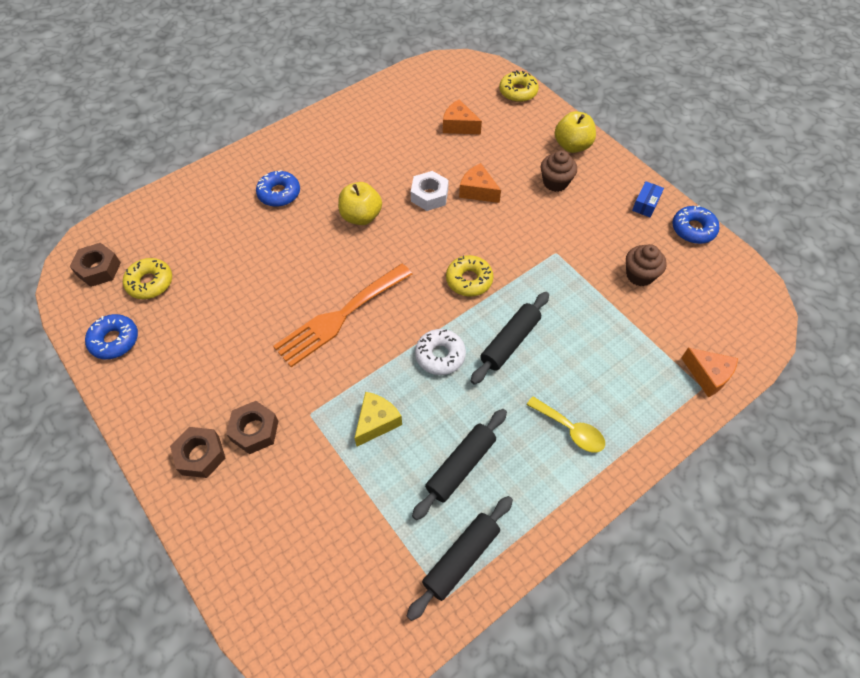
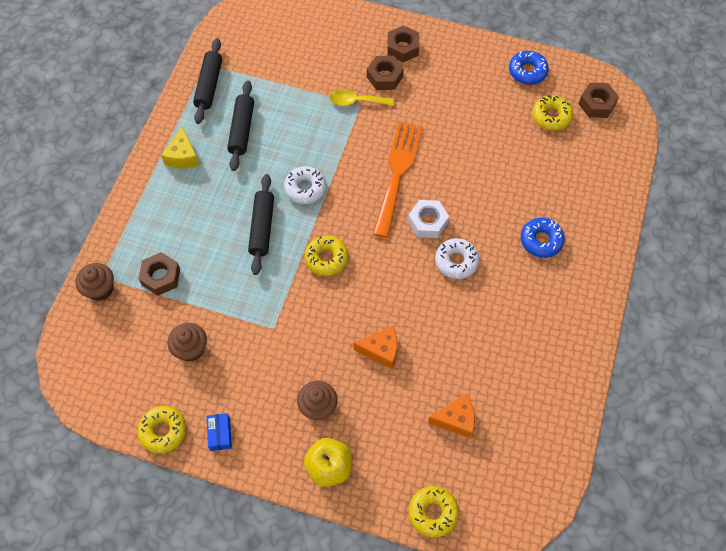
camera: 145 degrees right, 5 degrees up
yellow apple [338,182,382,225] -> white donut [435,238,479,279]
yellow cheese [355,392,402,446] -> yellow cheese moved to [161,126,199,168]
white nut [411,171,449,211] -> white nut moved to [408,200,449,238]
yellow spoon [527,396,605,453] -> yellow spoon moved to [329,89,394,106]
blue donut [672,205,719,244] -> yellow donut [137,406,186,454]
orange cheese [681,348,738,398] -> brown cupcake [75,263,114,301]
none -> brown nut [138,252,180,296]

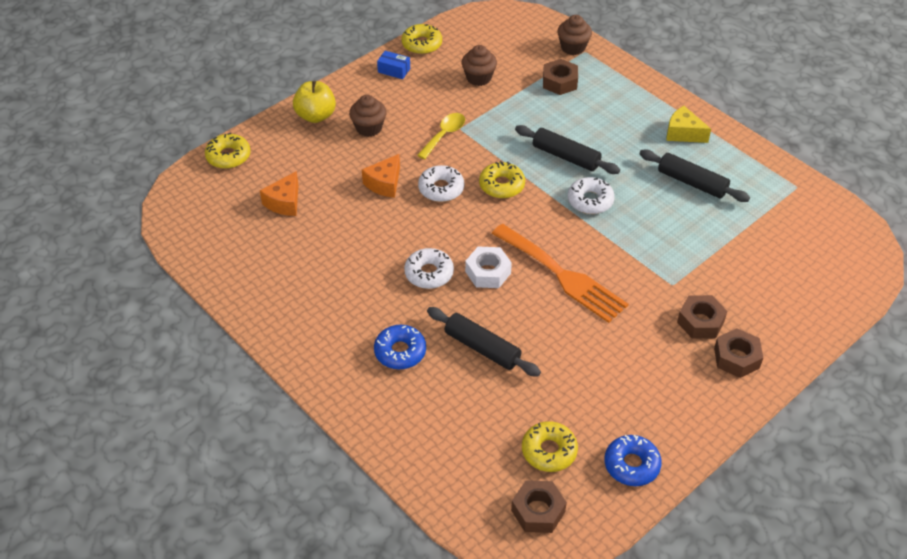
camera: 120 degrees right, 15 degrees down
black rolling pin [193,38,222,124] -> black rolling pin moved to [427,307,541,377]
yellow spoon [329,89,394,106] -> yellow spoon moved to [417,113,465,159]
none -> white donut [418,165,464,202]

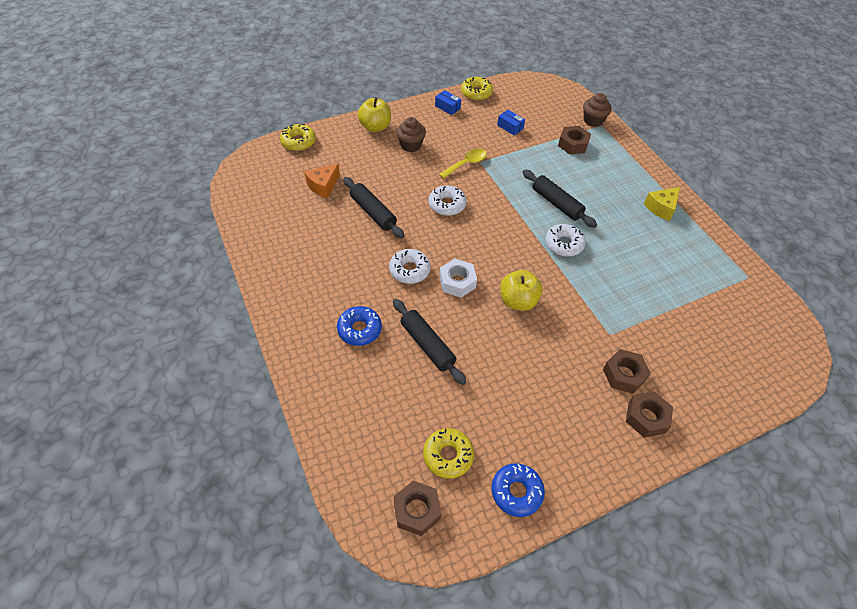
camera: 15 degrees right, 5 degrees up
orange cheese [362,154,400,198] -> none
brown cupcake [462,45,497,86] -> blue box [497,110,525,135]
yellow donut [479,161,525,198] -> none
orange fork [492,224,628,323] -> yellow apple [500,270,543,311]
black rolling pin [640,150,750,202] -> black rolling pin moved to [343,177,405,239]
yellow cheese [666,106,711,143] -> yellow cheese turned 90 degrees counterclockwise [644,187,680,221]

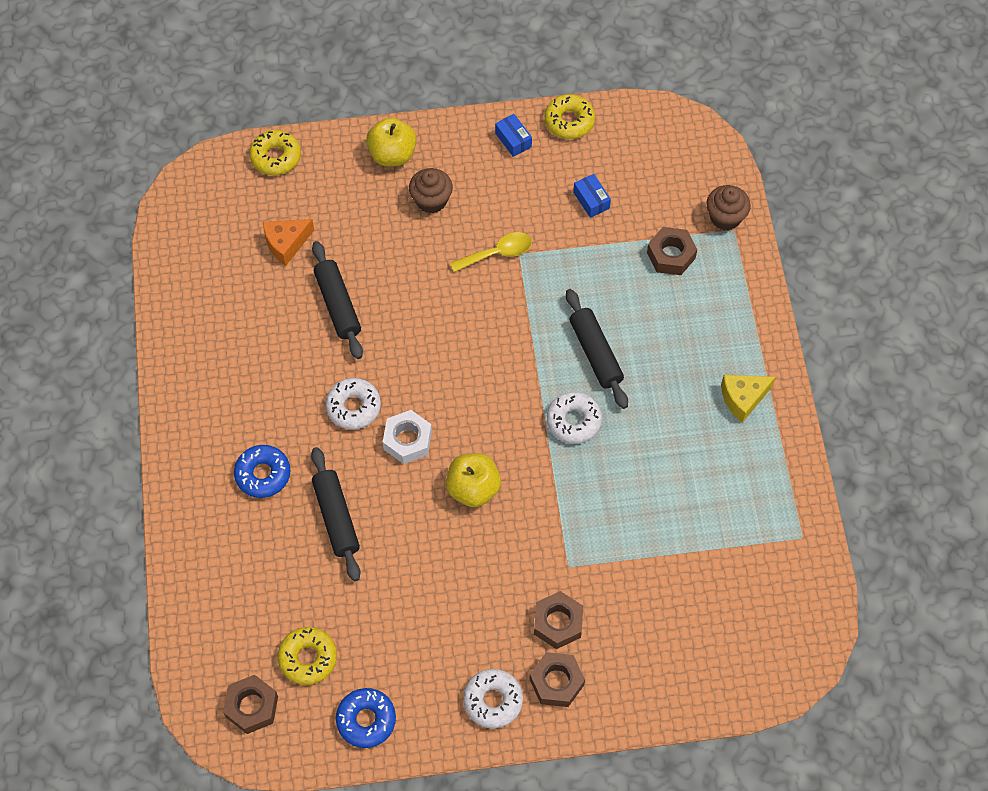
camera: 20 degrees right, 10 degrees up
white donut [429,185,466,216] -> white donut moved to [463,669,523,728]

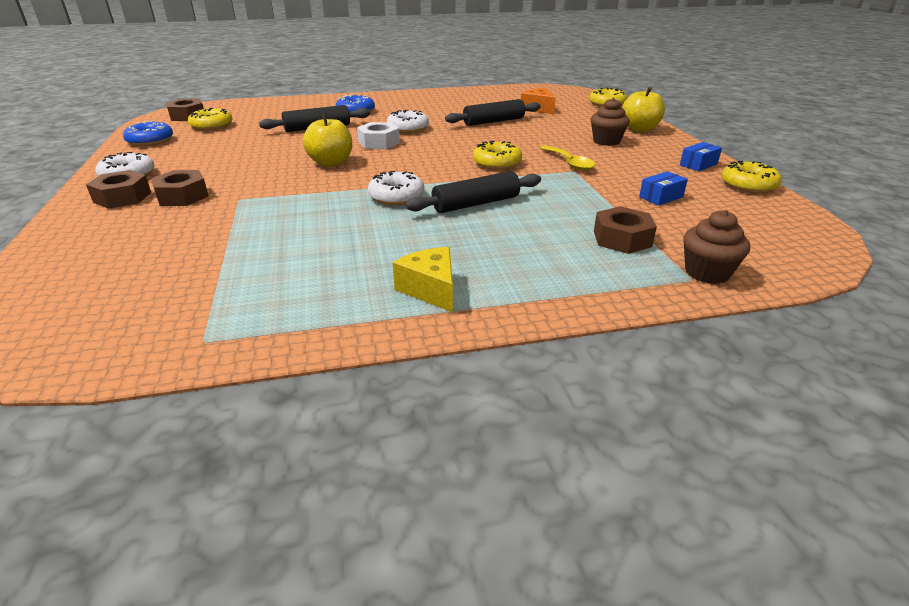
camera: 85 degrees right, 30 degrees down
none -> yellow donut [473,141,522,170]

